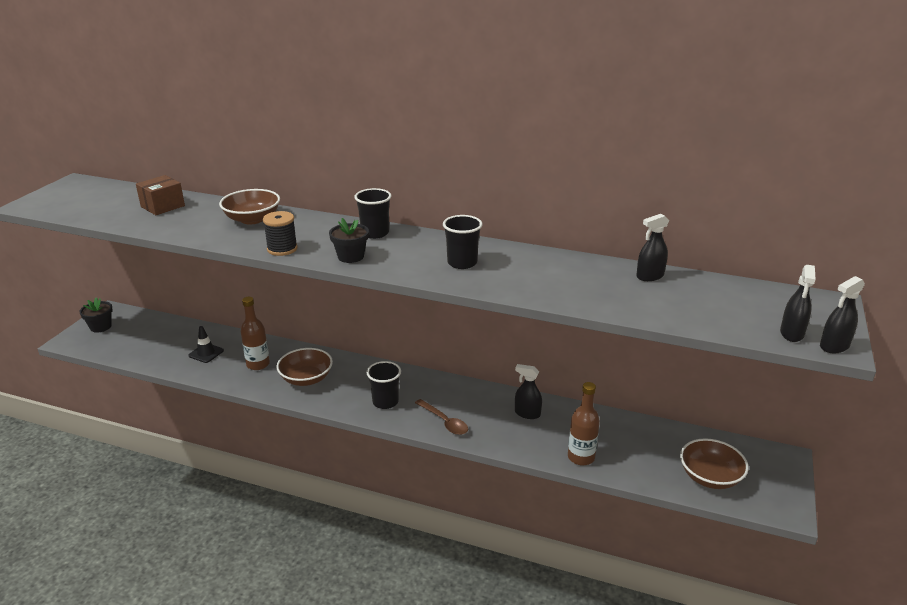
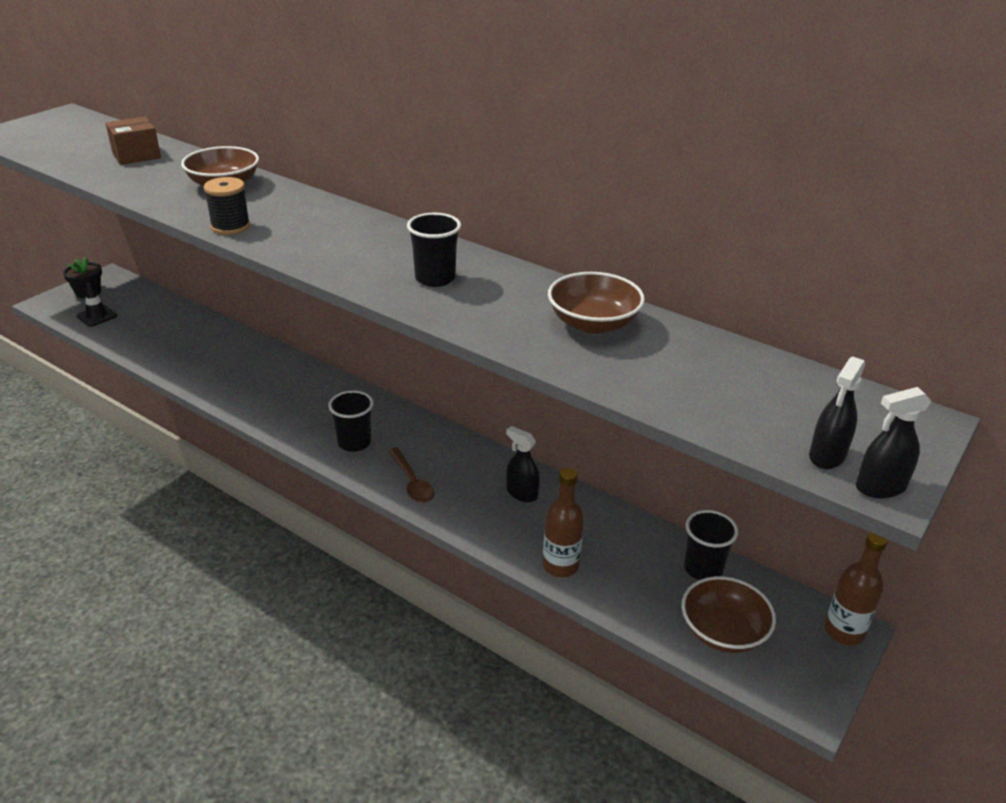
camera: 15 degrees right, 5 degrees up
black traffic cone [189,326,224,363] -> black traffic cone moved to [77,283,117,327]
brown bottle [240,297,270,370] -> brown bottle moved to [825,532,888,645]
brown bowl [277,348,333,386] -> brown bowl moved to [548,272,645,334]
black flower pot [329,218,369,263] -> none
black cup [354,188,391,239] -> black cup moved to [684,510,738,580]
black spray bottle [636,214,669,281] -> none

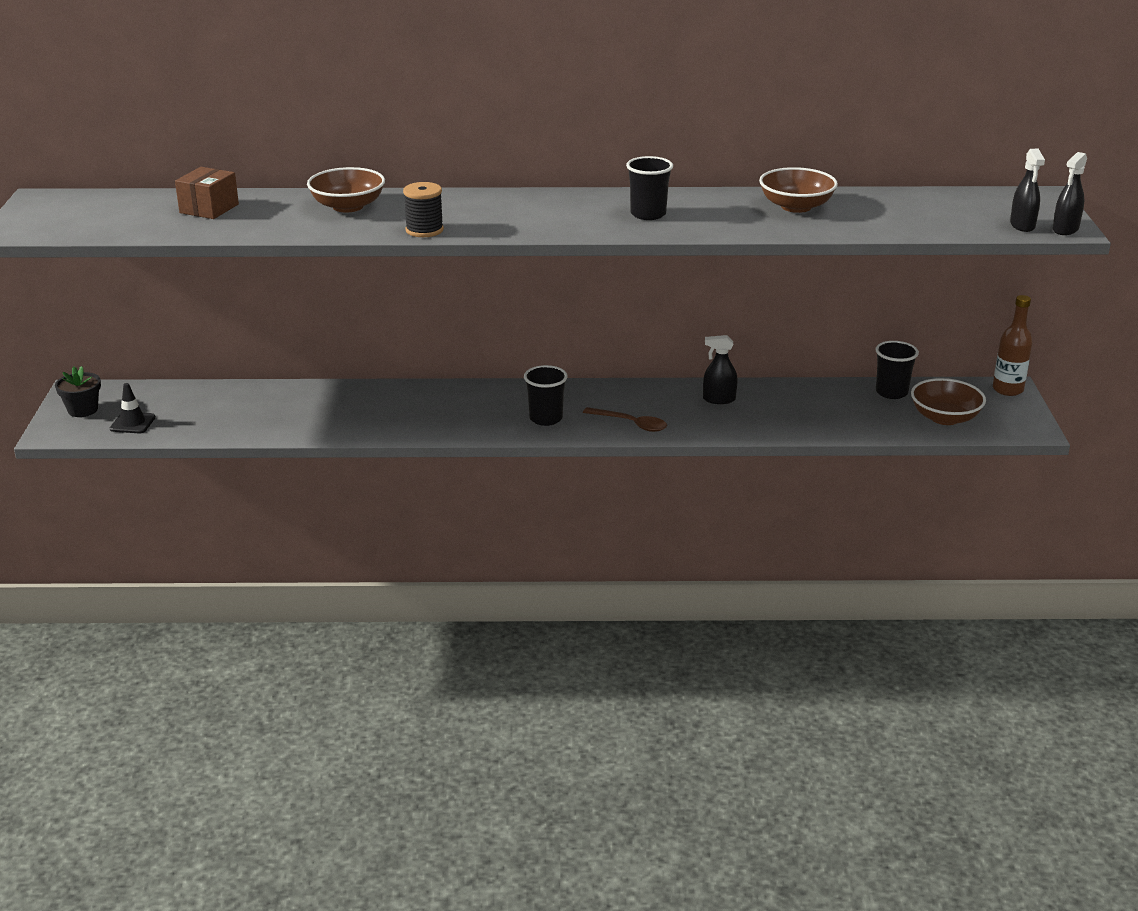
camera: 35 degrees left, 5 degrees down
brown bottle [543,468,584,577] -> none

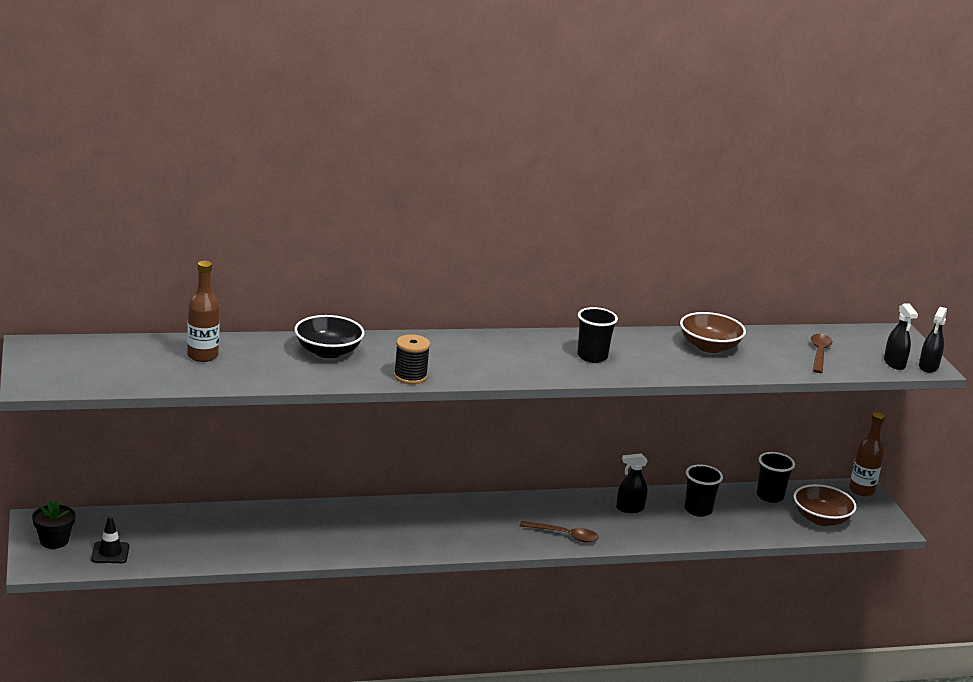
camera: 15 degrees left, 5 degrees down
brown box [175,167,239,219] -> brown bottle [187,261,220,362]
brown bowl [307,167,385,212] -> black bowl [294,315,365,358]
black cup [524,365,568,426] -> black cup moved to [684,464,723,517]
none -> brown spoon [811,334,833,373]

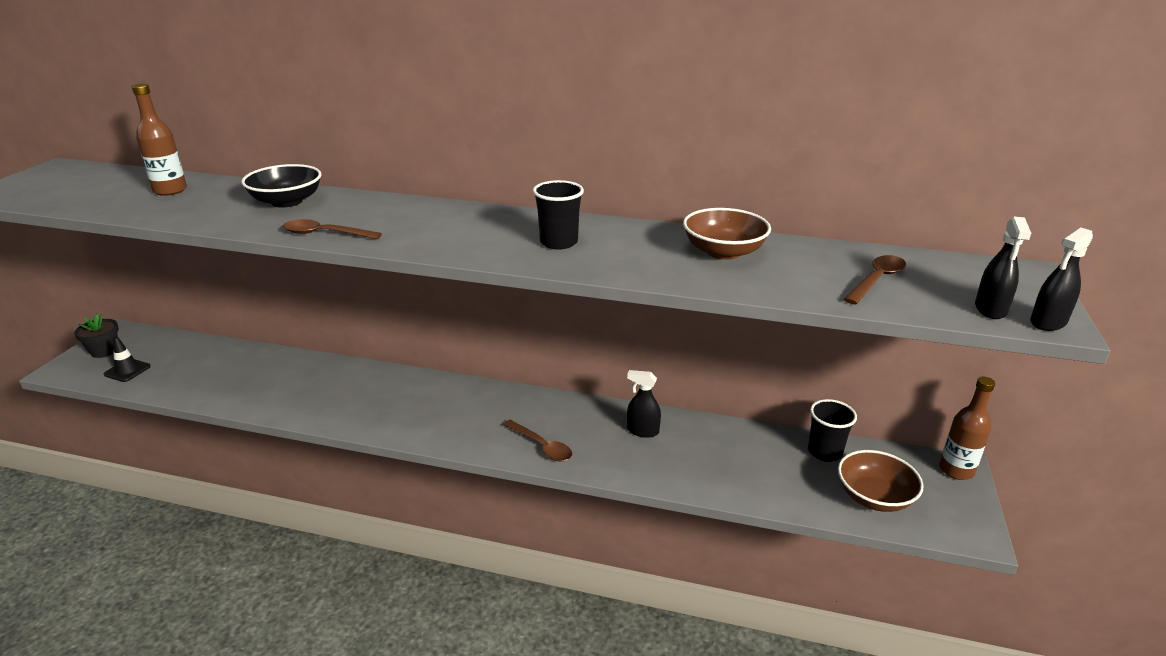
camera: 30 degrees right, 5 degrees up
black spool [394,334,430,384] -> brown spoon [283,219,382,239]
black cup [684,464,723,517] -> none

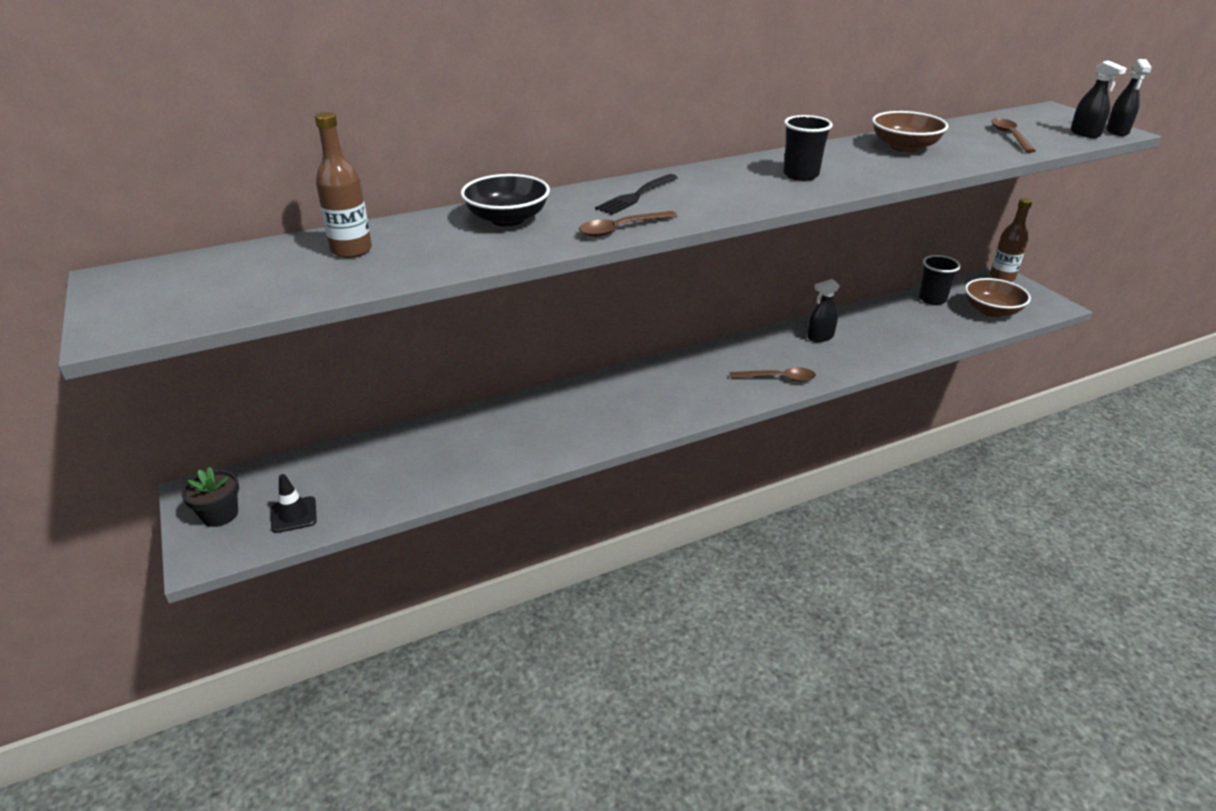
camera: 40 degrees left, 5 degrees up
none -> black fork [595,174,678,215]

